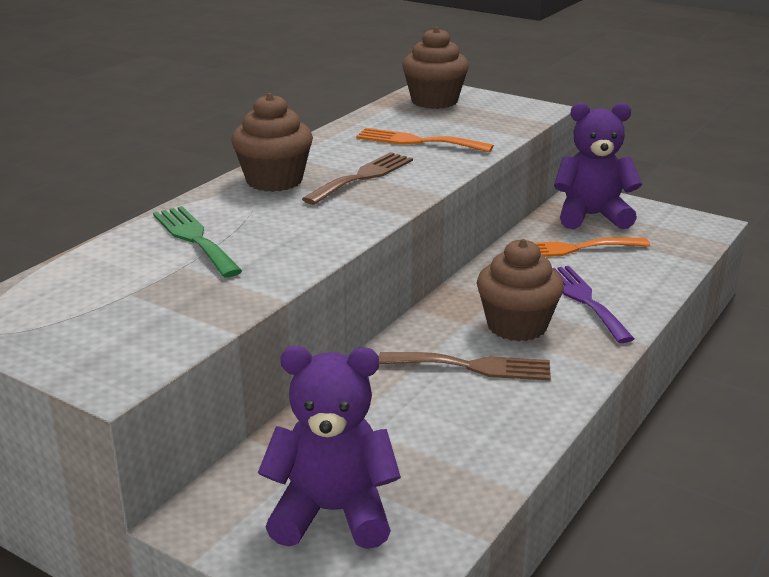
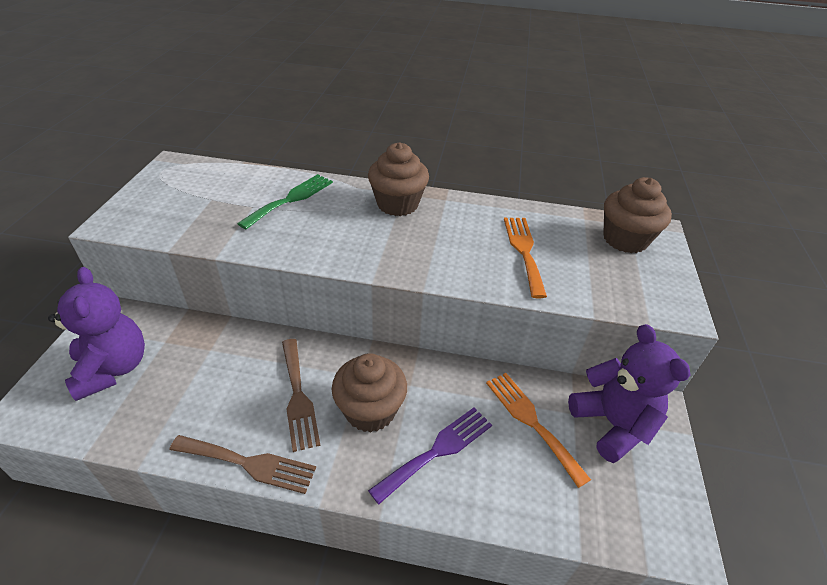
camera: 65 degrees right, 15 degrees up
brown fork [302,152,413,205] -> brown fork moved to [170,435,316,494]

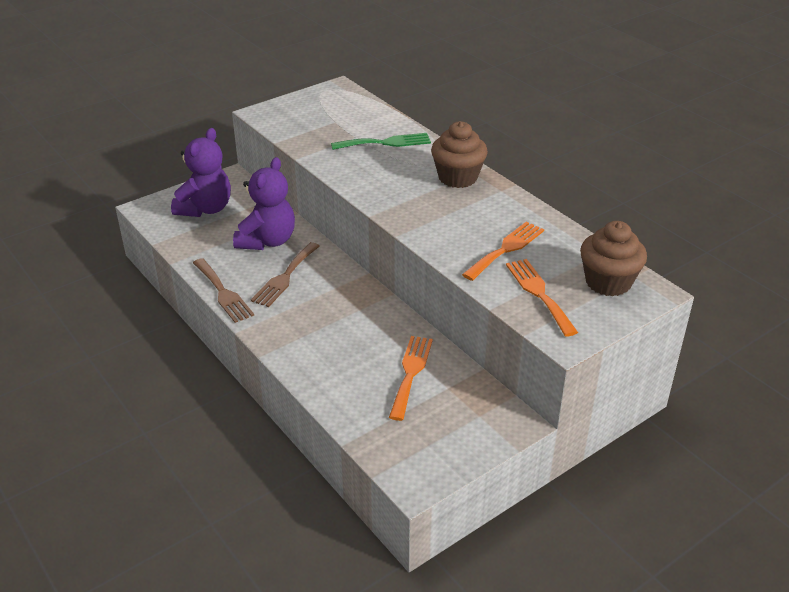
camera: 45 degrees right, 5 degrees down
brown cupcake [332,353,407,432] -> none
purple fork [368,407,492,504] -> none
purple teddy bear [568,324,690,463] -> purple teddy bear moved to [233,157,295,250]
none -> orange fork [506,259,578,337]

